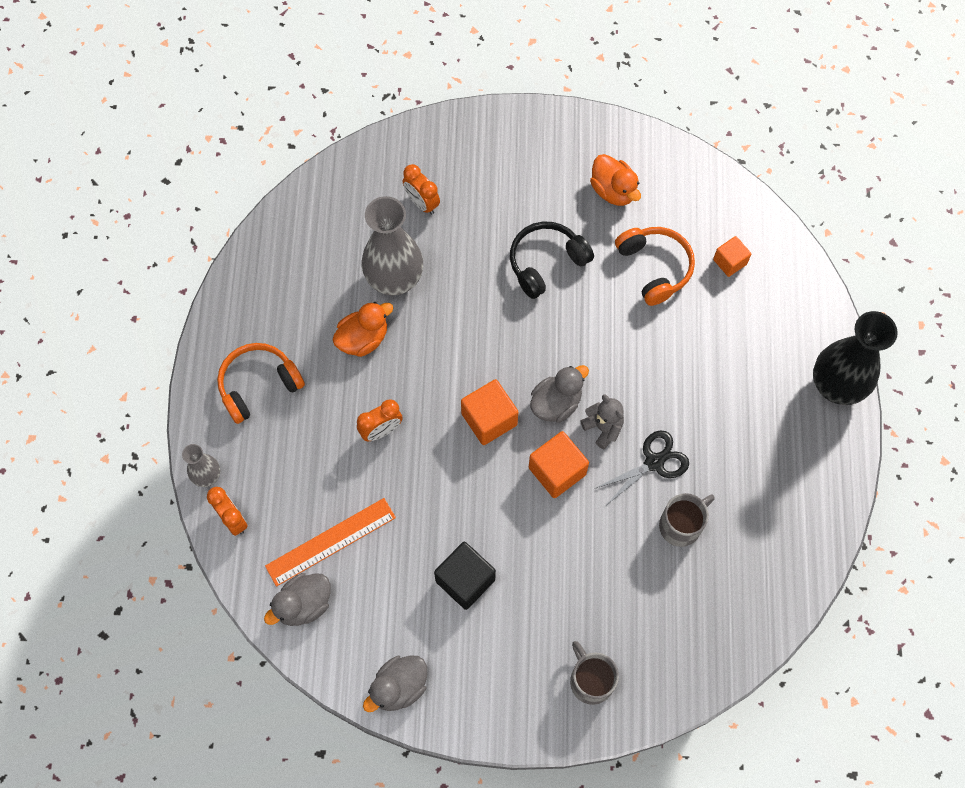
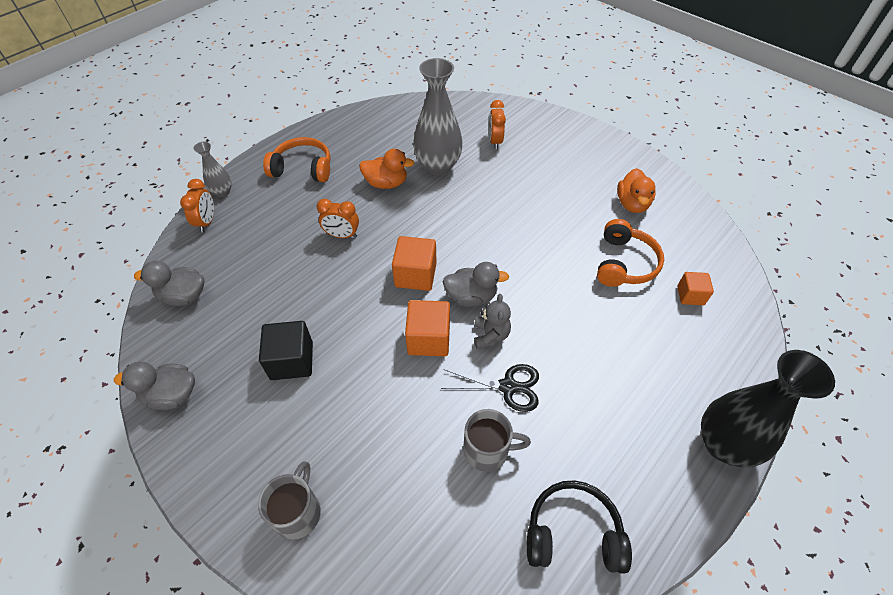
camera: 40 degrees right, 15 degrees down
orange ruler [265,498,396,587] -> none
black headphones [510,222,594,299] -> black headphones moved to [527,480,632,574]

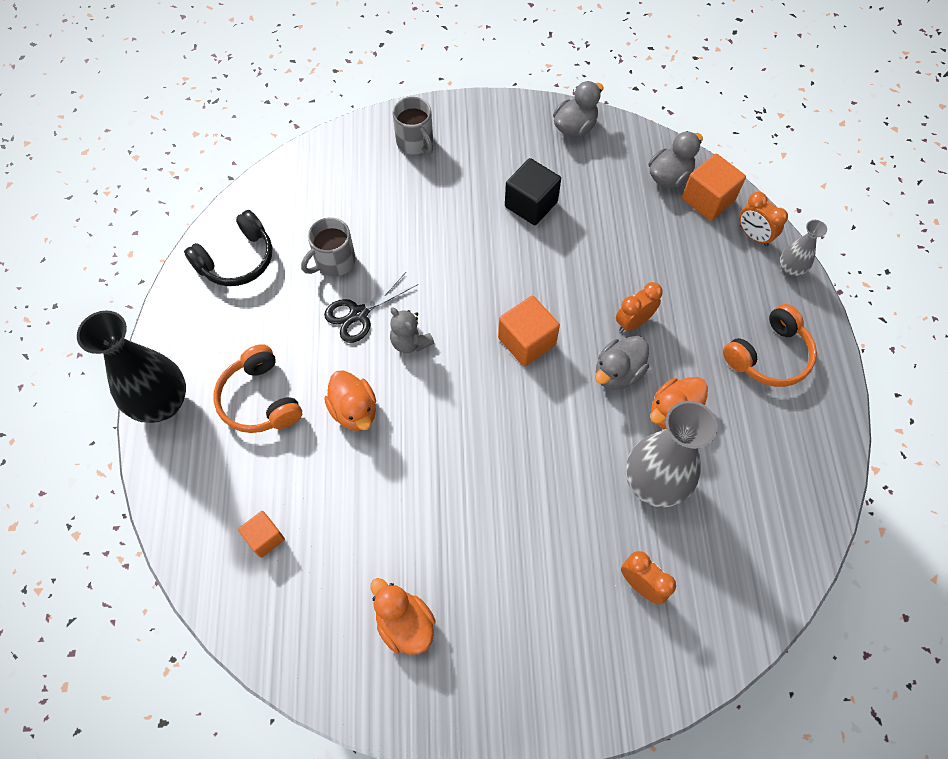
camera: 135 degrees right, 10 degrees up
orange cube [405,300,450,356] -> orange cube moved to [682,154,746,221]
grey duck [442,262,509,307] -> grey duck moved to [595,336,649,390]
orange headphones [597,219,664,287] -> orange headphones moved to [213,344,302,433]
none -> orange duck [324,370,376,431]

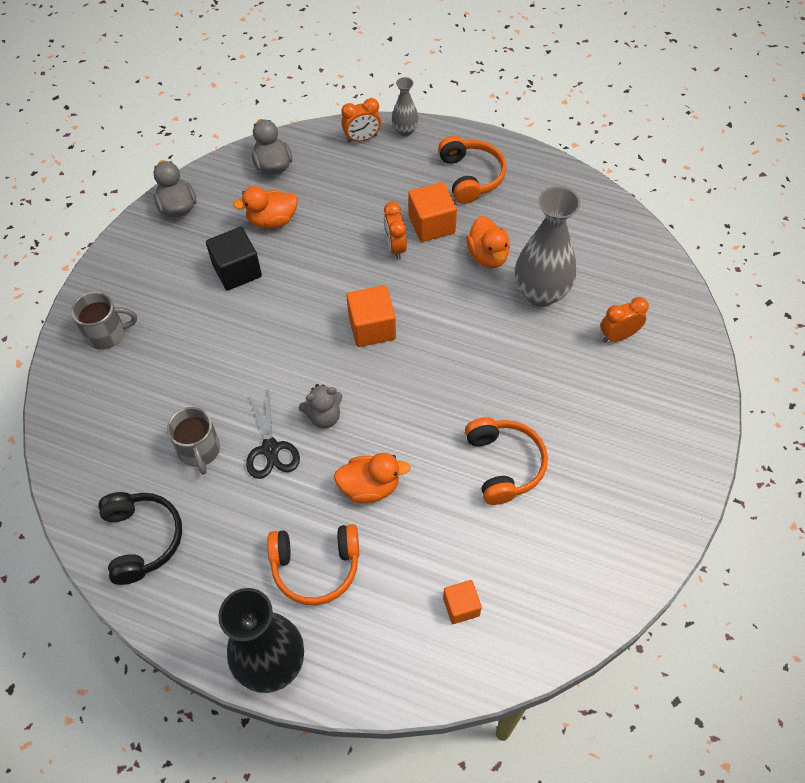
camera: 65 degrees left, 5 degrees down
orange duck [371,578,436,655] -> orange duck moved to [233,186,298,229]
grey duck [595,336,649,390] -> none
orange cube [682,154,746,221] -> orange cube moved to [408,182,457,242]
none -> orange headphones [465,417,548,505]

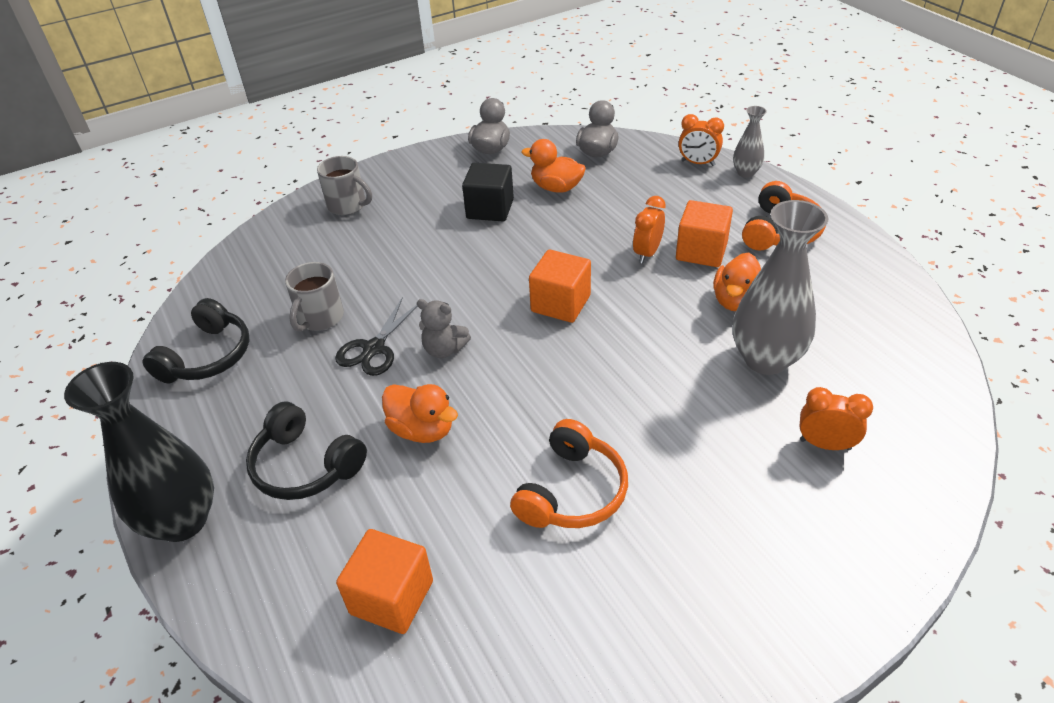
camera: 40 degrees right, 15 degrees down
orange headphones [267,524,359,605] -> black headphones [246,402,367,500]
orange cube [443,580,482,624] -> orange cube [336,529,433,634], size x1.60

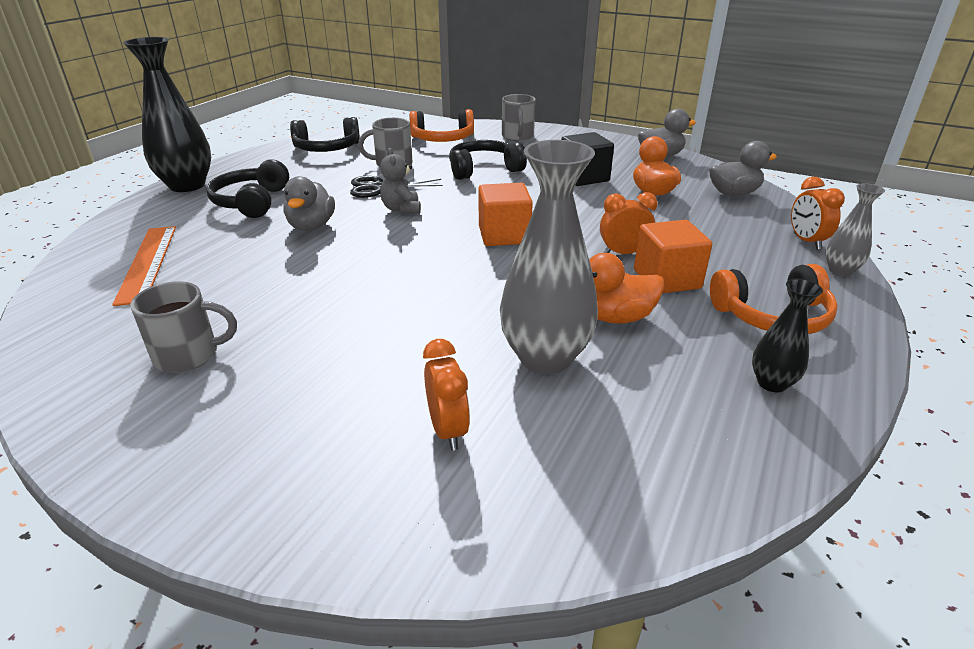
camera: 55 degrees right, 10 degrees down
orange cube [336,529,433,634] -> orange ruler [112,226,176,306]
orange duck [382,384,458,443] -> grey duck [283,176,335,231]
orange headphones [510,419,628,528] -> orange headphones moved to [409,109,474,142]
none -> grey mug [130,281,237,373]
none -> black headphones [449,140,527,180]
none -> black vase [752,278,823,392]

